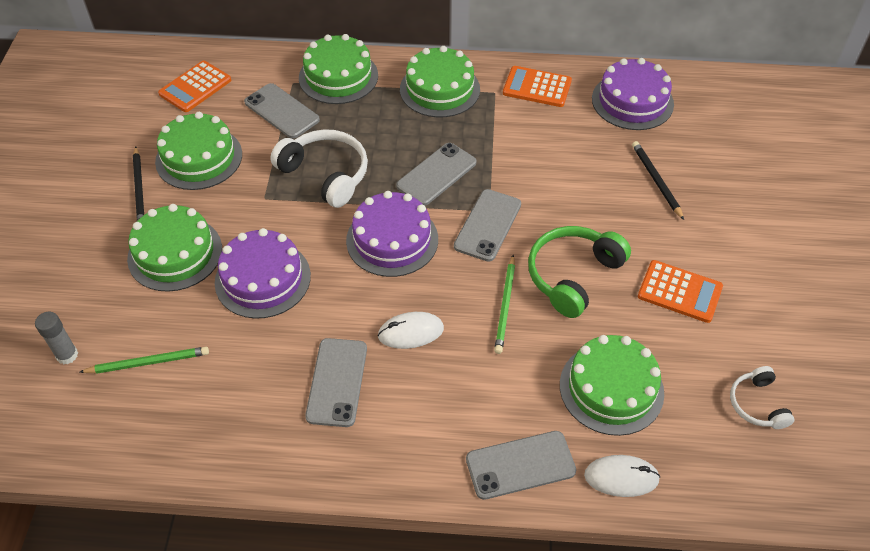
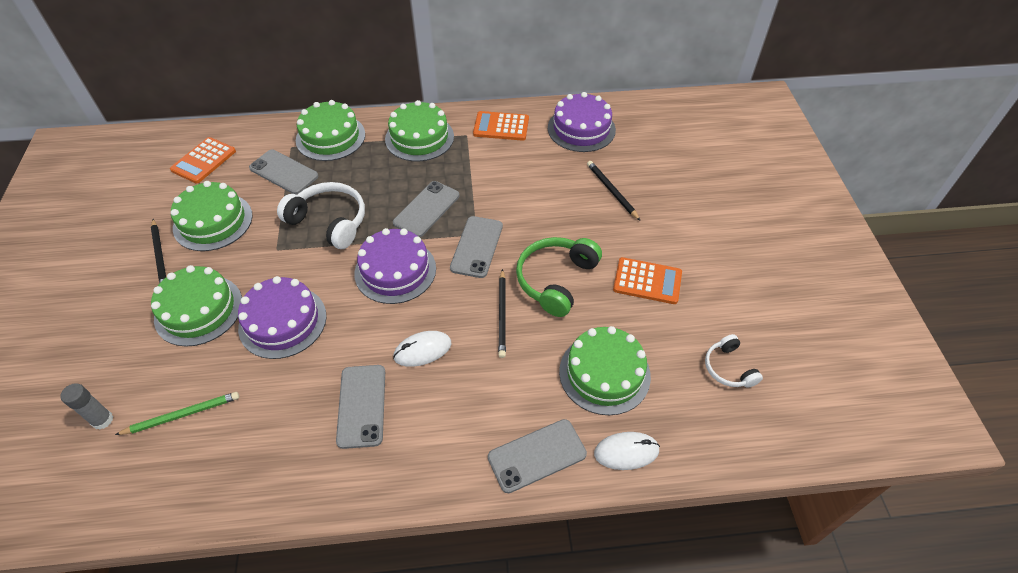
camera: 10 degrees left, 0 degrees up
green pencil [494,255,515,354] -> black pencil [498,269,506,358]

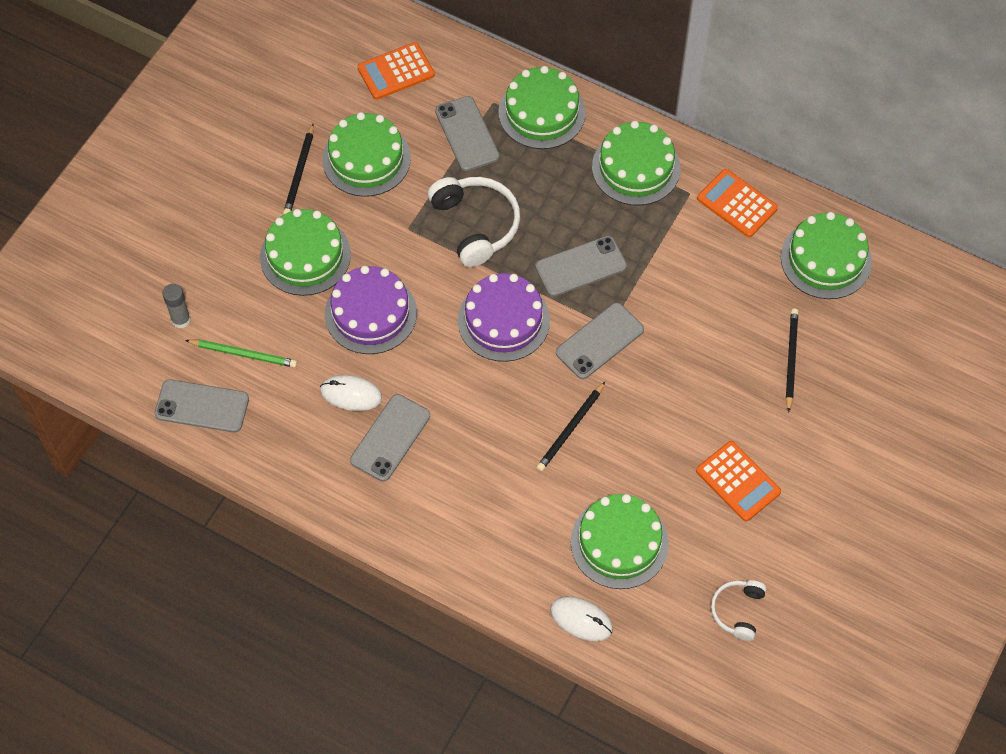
camera: 35 degrees right, 10 degrees up
white mouse [393,331,452,367] -> white mouse moved to [320,375,382,411]
grey phone [488,419,587,493] -> grey phone moved to [154,379,249,433]
green headphones [516,237,602,317] -> none
purple cake [548,92,616,152] -> green cake [781,212,872,299]

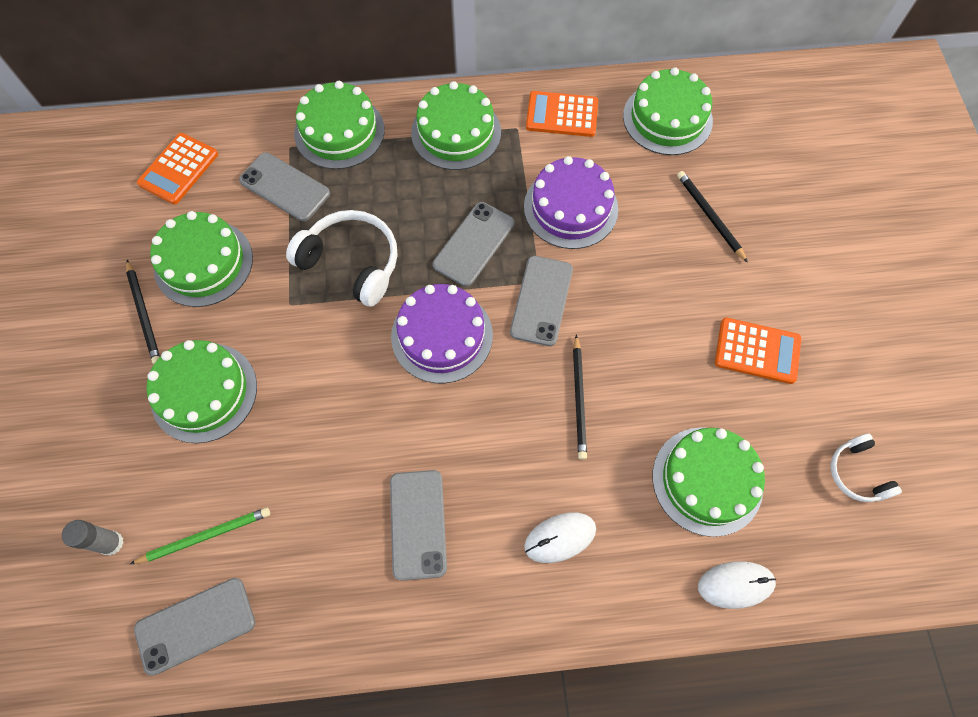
camera: 35 degrees left, 5 degrees up
white mouse [320,375,382,411] -> white mouse moved to [524,512,596,563]
purple cake [325,266,417,354] -> purple cake moved to [524,156,618,249]

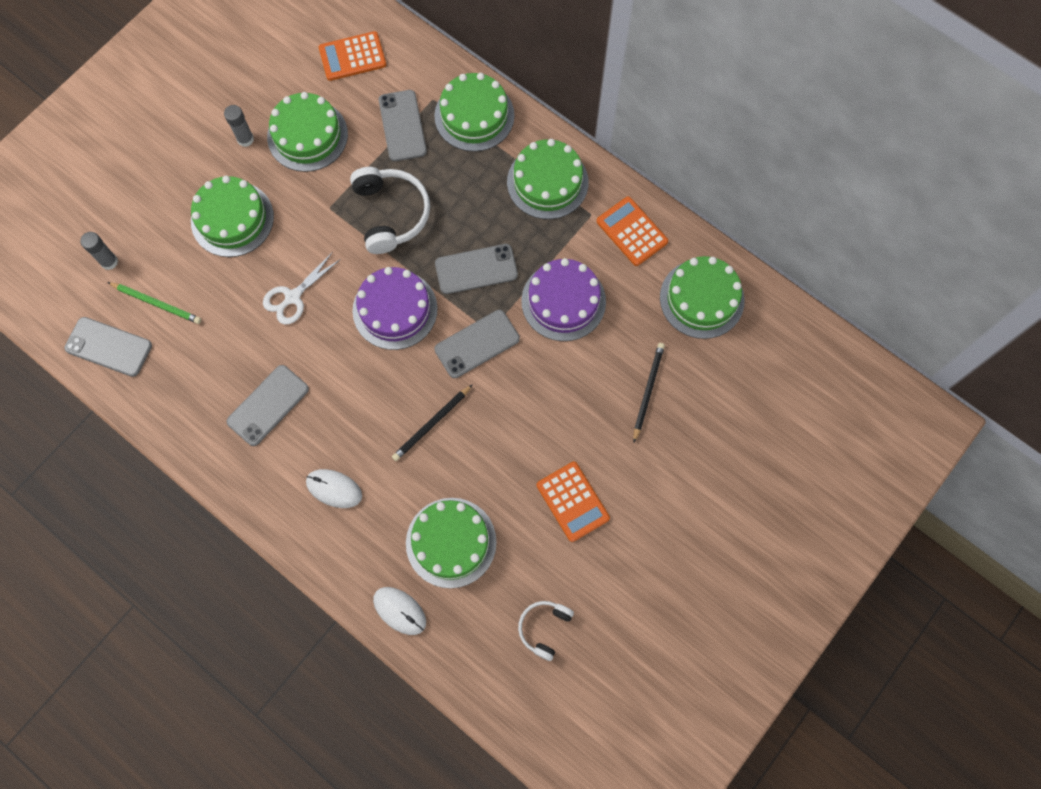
camera: 45 degrees right, 5 degrees up
black pencil [126,260,160,364] -> grey glue stick [224,105,254,147]
none -> white scissors [263,252,341,325]

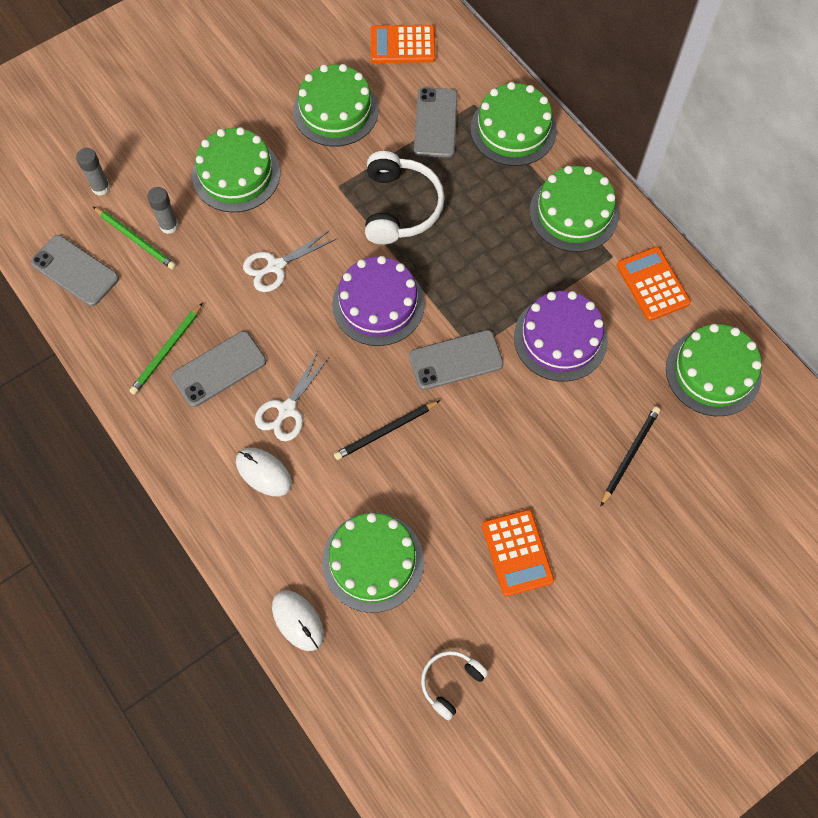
camera: 15 degrees right, 5 degrees down
grey glue stick [224,105,254,147] -> grey glue stick moved to [147,187,179,234]
grey phone [435,244,518,294] -> none
none -> green pencil [129,303,203,395]
none -> white scissors [255,352,329,441]

